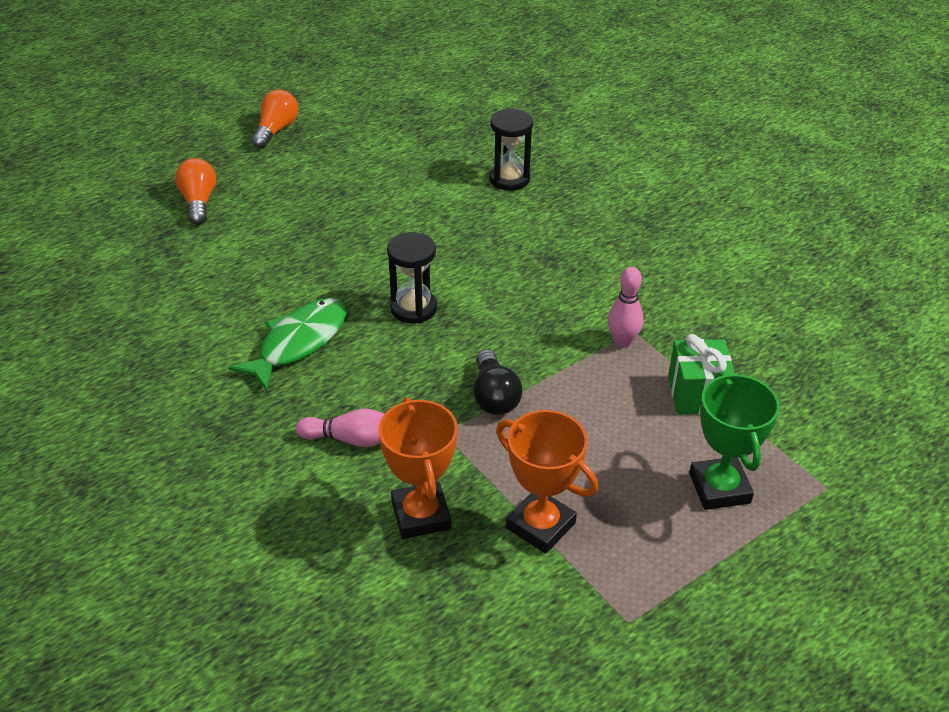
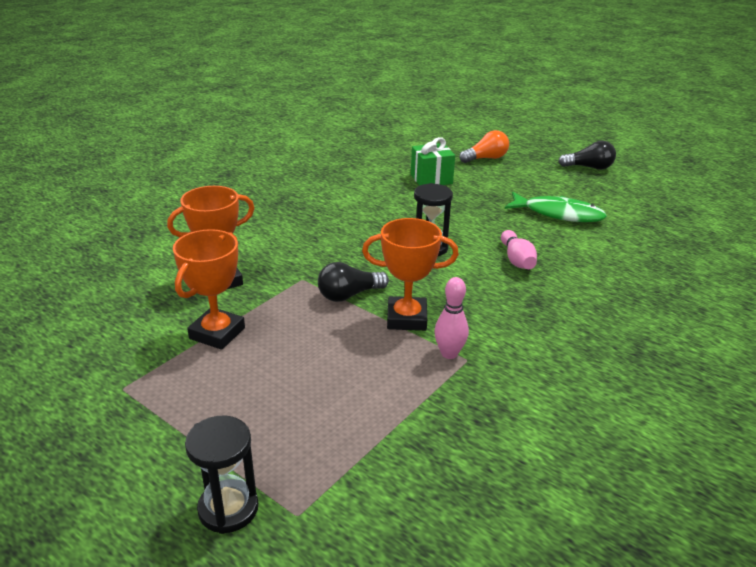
camera: 75 degrees right, 10 degrees down
green fish [228,298,347,391] -> green fish moved to [505,192,607,222]
orange light bulb [251,90,298,149] -> black light bulb [558,141,616,170]
pink bowling pin [296,408,384,447] -> pink bowling pin moved to [501,230,537,269]
black hourglass [489,108,533,191] -> black hourglass moved to [185,415,258,534]
green gift [668,334,735,415] -> green gift moved to [411,137,455,186]
green trophy [689,372,780,510] -> none
none -> orange trophy [362,218,459,331]

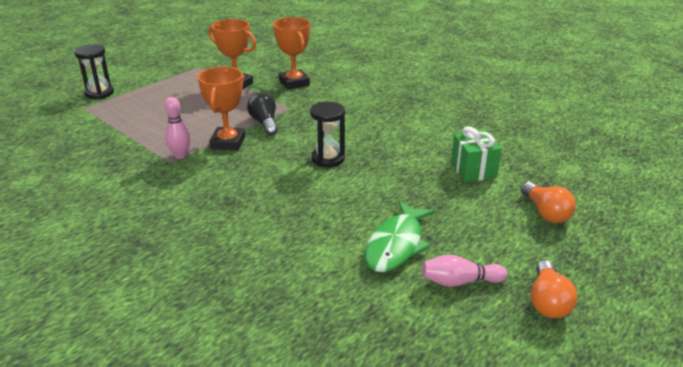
camera: 95 degrees right, 0 degrees up
pink bowling pin [501,230,537,269] -> pink bowling pin moved to [422,255,507,287]
black light bulb [558,141,616,170] -> orange light bulb [530,260,577,318]

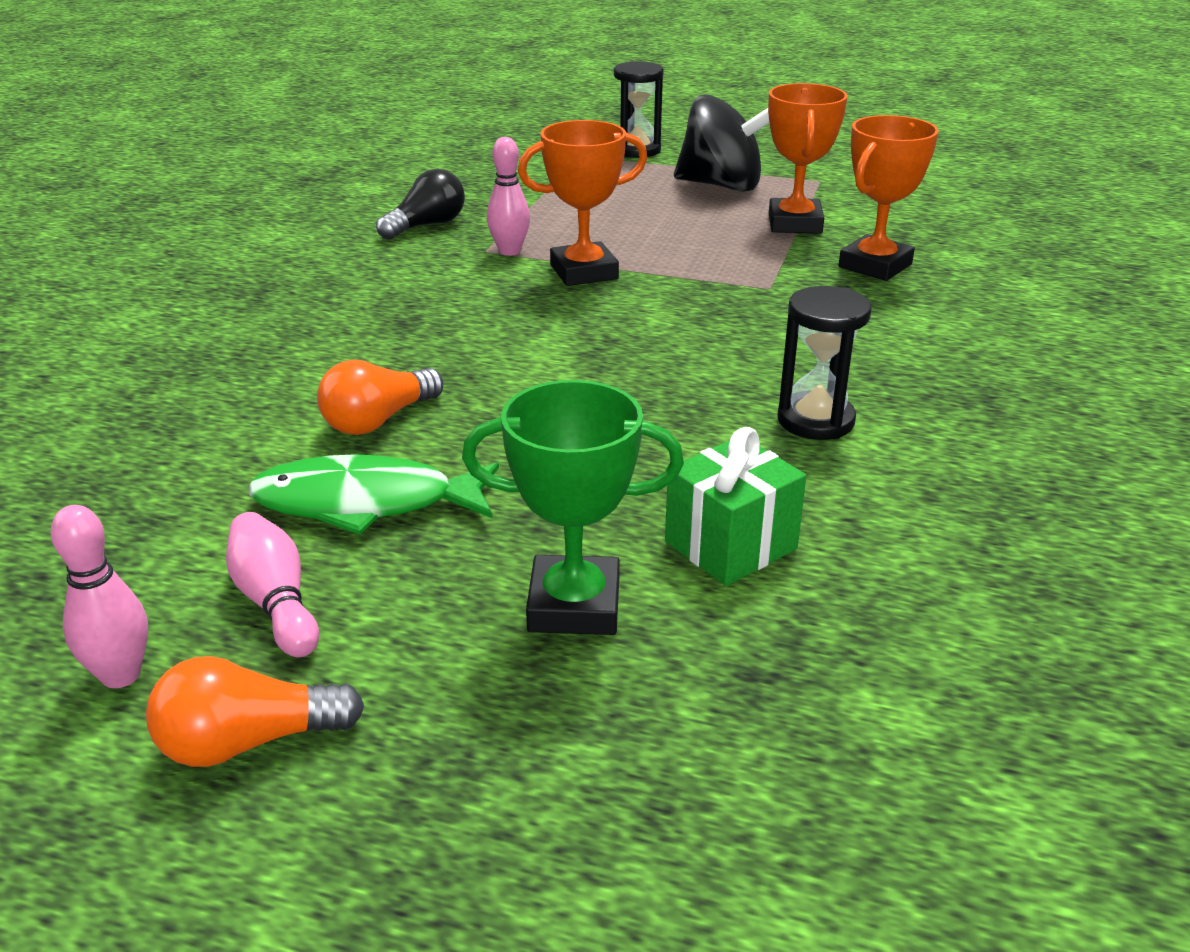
camera: 65 degrees right, 0 degrees up
black light bulb [247,93,278,136] -> black light bulb moved to [376,169,465,240]
black hourglass [310,102,345,167] -> black hourglass moved to [777,286,872,440]
orange light bulb [521,182,576,223] -> orange light bulb moved to [317,360,443,435]
none -> pink bowling pin [50,505,148,688]
none -> green trophy [462,380,684,635]
none -> black spinning top [674,95,769,192]

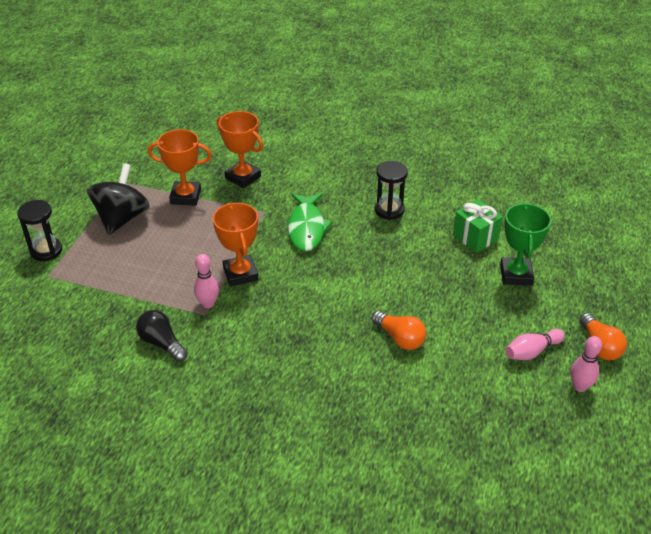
camera: 90 degrees left, 10 degrees up
green fish [248,454,499,535] -> green fish moved to [288,193,332,251]

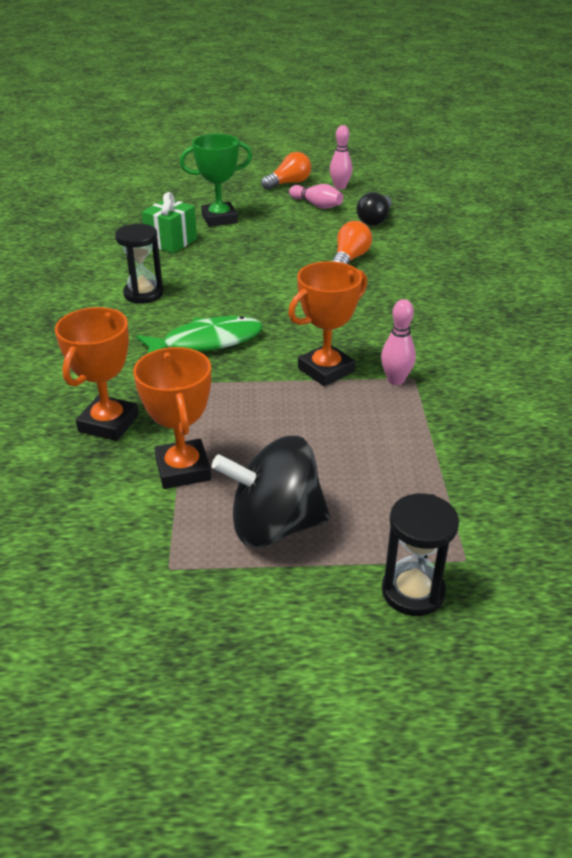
camera: 110 degrees left, 5 degrees down
black light bulb [136,310,188,362] -> black light bulb moved to [357,192,392,226]

